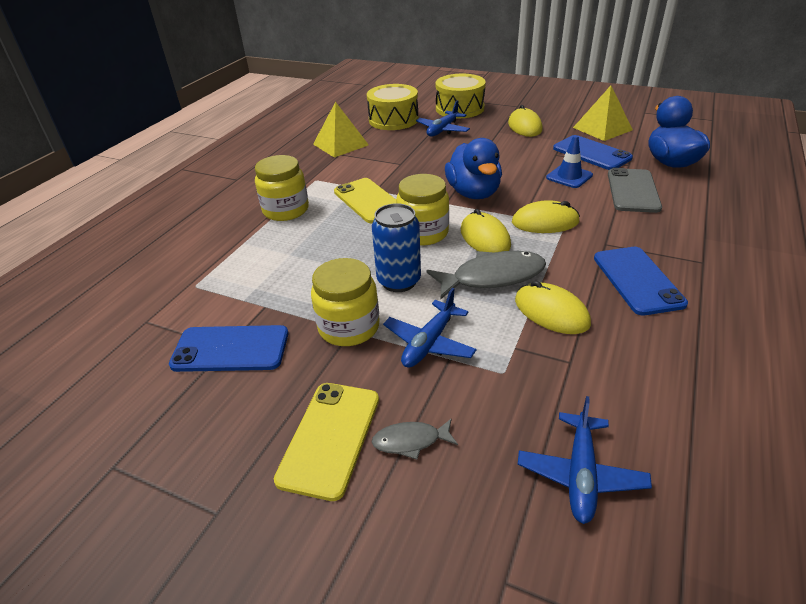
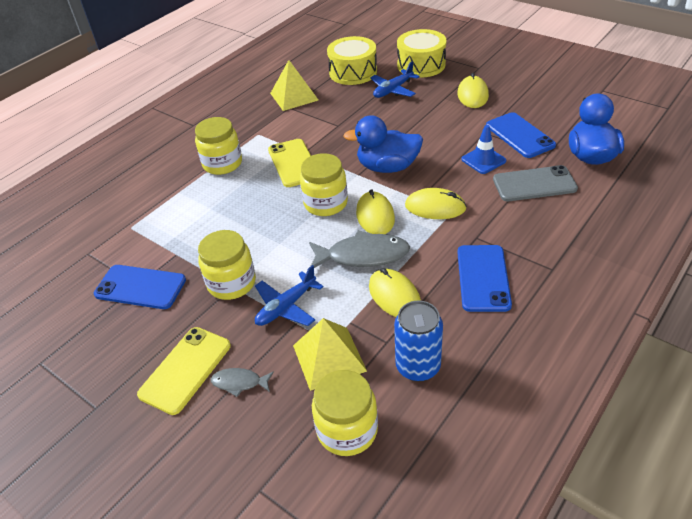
camera: 15 degrees right, 5 degrees up
blue can [372,203,421,292] -> blue can moved to [394,301,443,382]
blue duck [445,138,502,199] -> blue duck turned 90 degrees clockwise [343,115,423,173]
blue plane [517,396,652,524] -> yellow jar [312,370,378,456]
yellow pyramid [573,86,633,141] -> yellow pyramid moved to [293,318,367,391]
grey phone [608,168,662,213] -> grey phone turned 60 degrees clockwise [493,165,578,201]

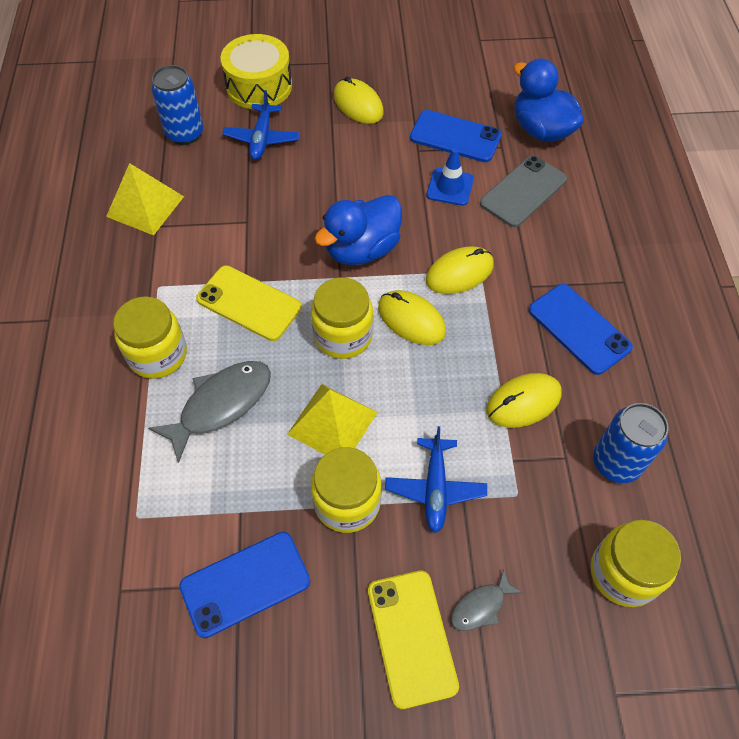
camera: 45 degrees left, 15 degrees up
yellow pyramid [293,318,367,391] -> yellow pyramid moved to [287,384,378,455]
grey fish [309,230,410,268] -> grey fish moved to [149,361,271,463]
yellow drum [327,36,377,85] -> blue can [151,65,203,145]
yellow mouse [369,268,421,317] -> yellow mouse turned 45 degrees counterclockwise [486,373,562,428]

